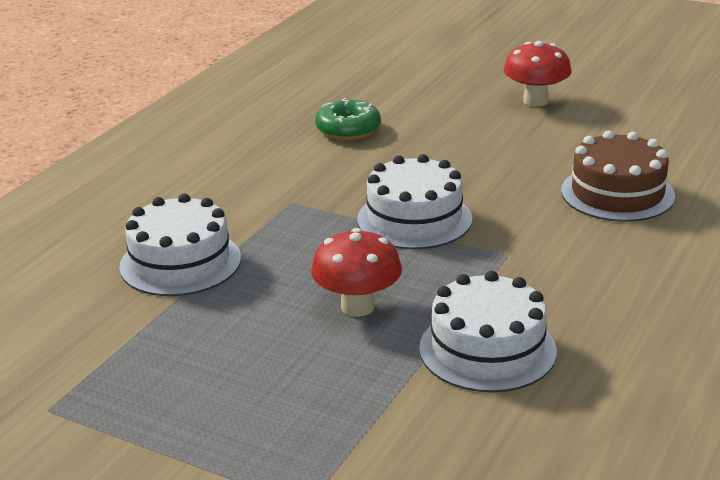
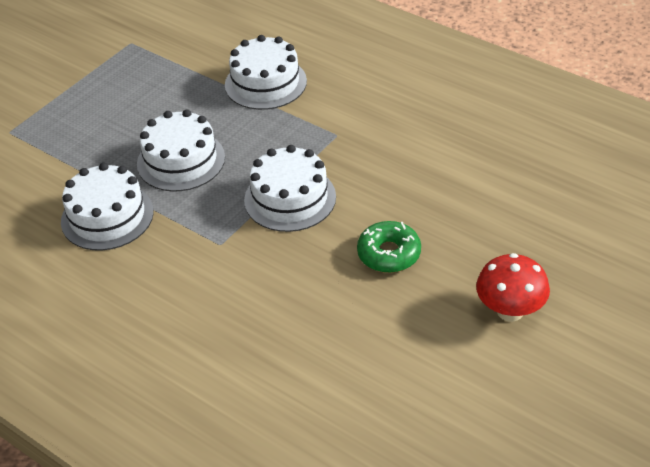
camera: 100 degrees right, 15 degrees up
red mushroom [311,228,402,317] -> white cake [137,109,225,191]
green donut [315,98,381,140] -> green donut moved to [357,221,421,273]
brown cake [561,130,675,222] -> none

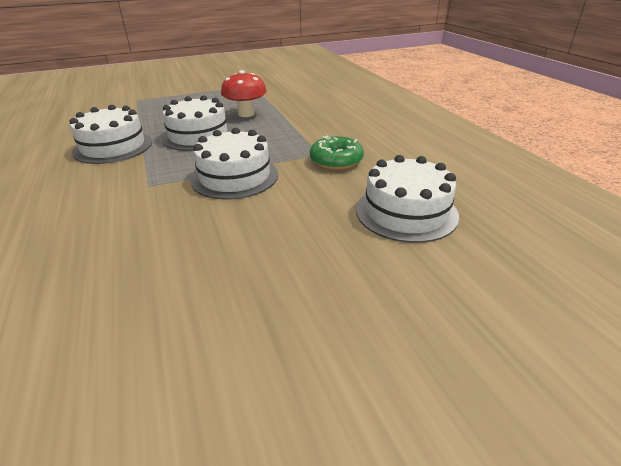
camera: 30 degrees right, 10 degrees down
white cake [225,35,307,110] -> white cake moved to [356,155,459,243]
green donut [357,221,421,273] -> green donut moved to [310,136,364,170]
red mushroom [476,253,550,322] -> red mushroom moved to [221,70,267,117]

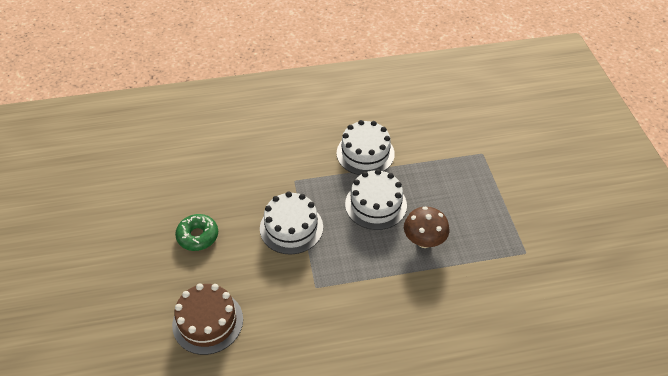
camera: 100 degrees right, 15 degrees up
red mushroom [221,70,267,117] -> brown mushroom [404,207,449,248]
green donut [310,136,364,170] -> green donut moved to [175,214,218,251]
white cake [356,155,459,243] -> brown cake [172,283,243,355]

